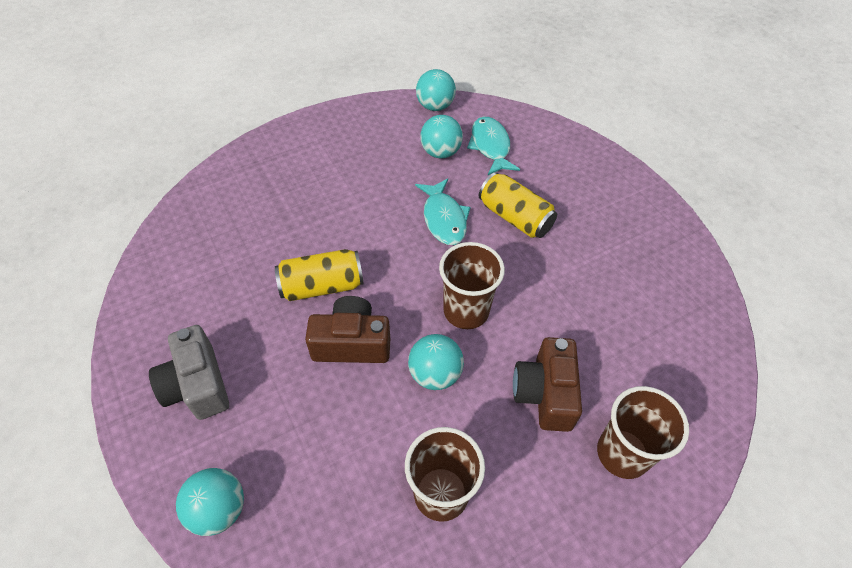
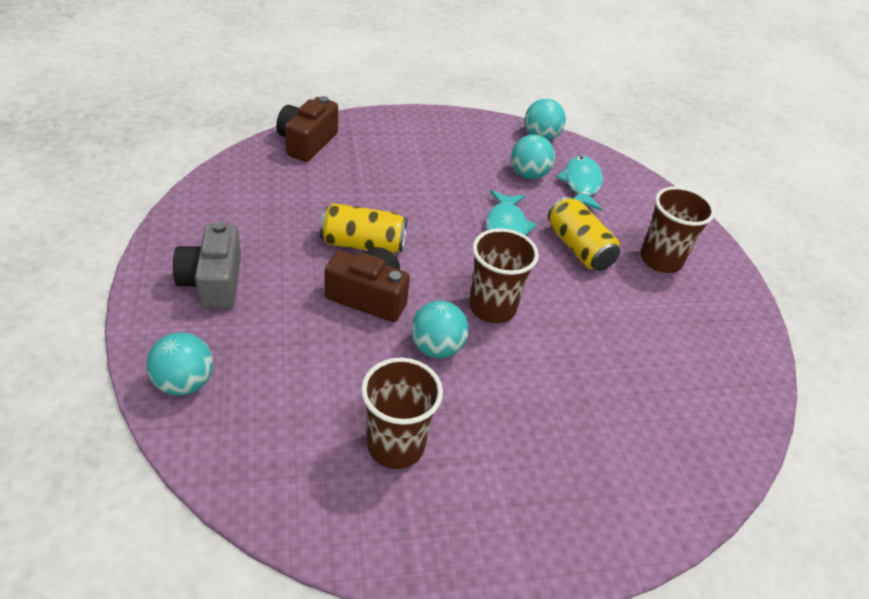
camera: 15 degrees right, 10 degrees down
brown camera [513,337,582,432] -> brown camera moved to [276,96,338,162]
brown cup [597,386,689,479] -> brown cup moved to [640,187,715,273]

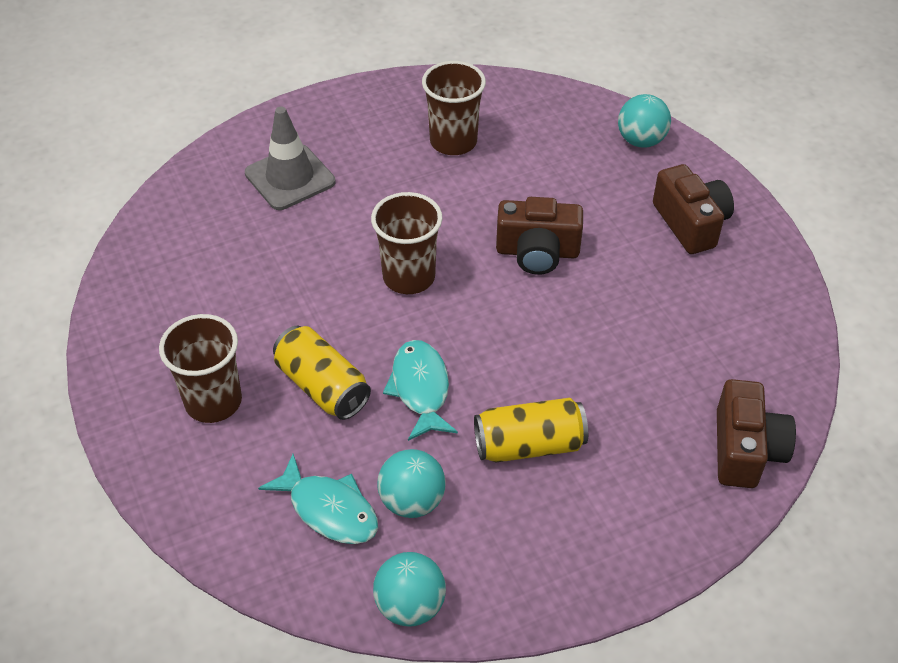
camera: 170 degrees right, 5 degrees up
grey camera [173,222,241,309] -> brown camera [653,164,734,254]
yellow can [320,203,407,253] -> yellow can moved to [474,398,588,463]
turquoise ball [411,301,469,358] -> none
turquoise fish [556,156,603,211] -> turquoise fish turned 45 degrees counterclockwise [258,454,378,544]
none -> grey traffic cone [245,107,335,210]

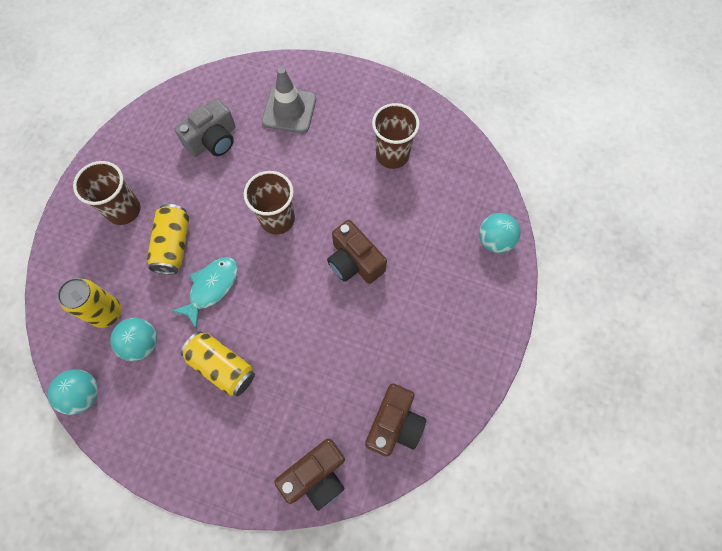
camera: 45 degrees right, 20 degrees up
turquoise fish [258,454,378,544] -> yellow can [57,278,121,328]
brown camera [653,164,734,254] -> brown camera moved to [365,383,426,457]
none -> grey camera [174,99,235,157]

